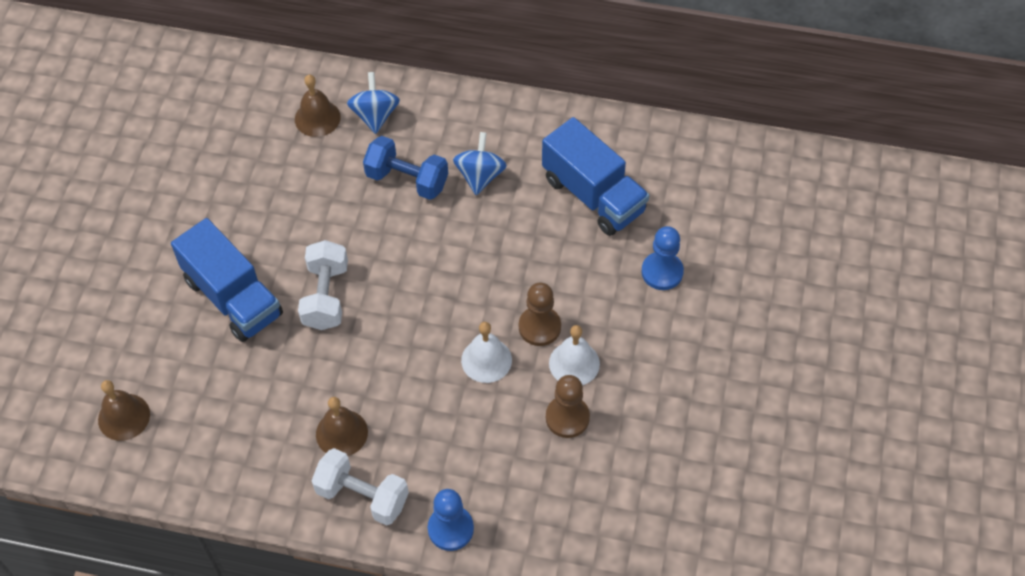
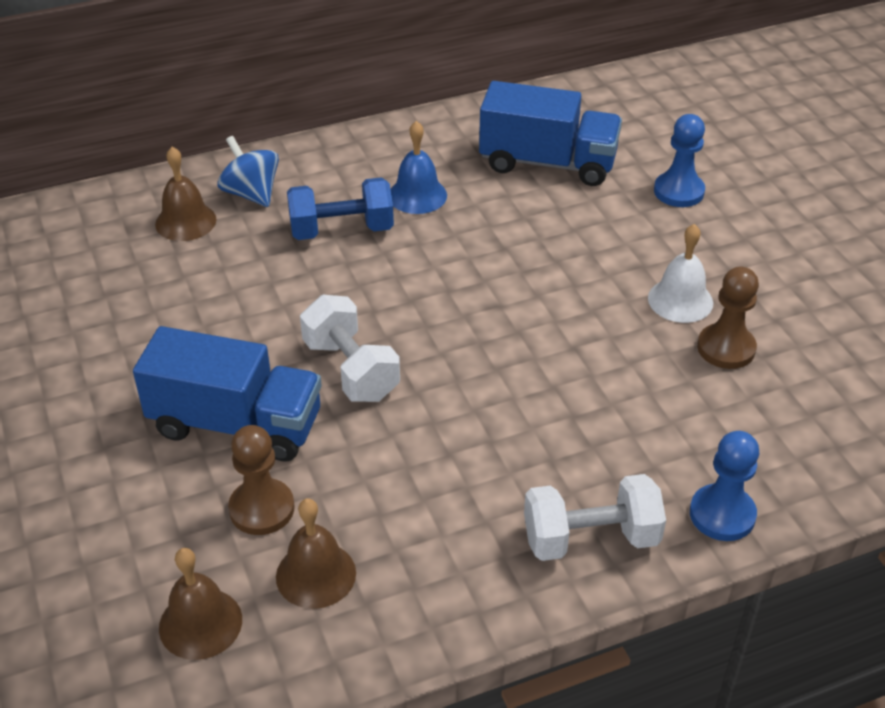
camera: 35 degrees left, 15 degrees down
brown bell [316,397,368,456] -> brown bell moved to [276,498,356,609]
blue spinning top [453,132,507,195] -> blue bell [391,121,447,214]
white bell [461,322,512,383] -> none
brown pawn [519,282,561,346] -> brown pawn moved to [228,425,295,535]

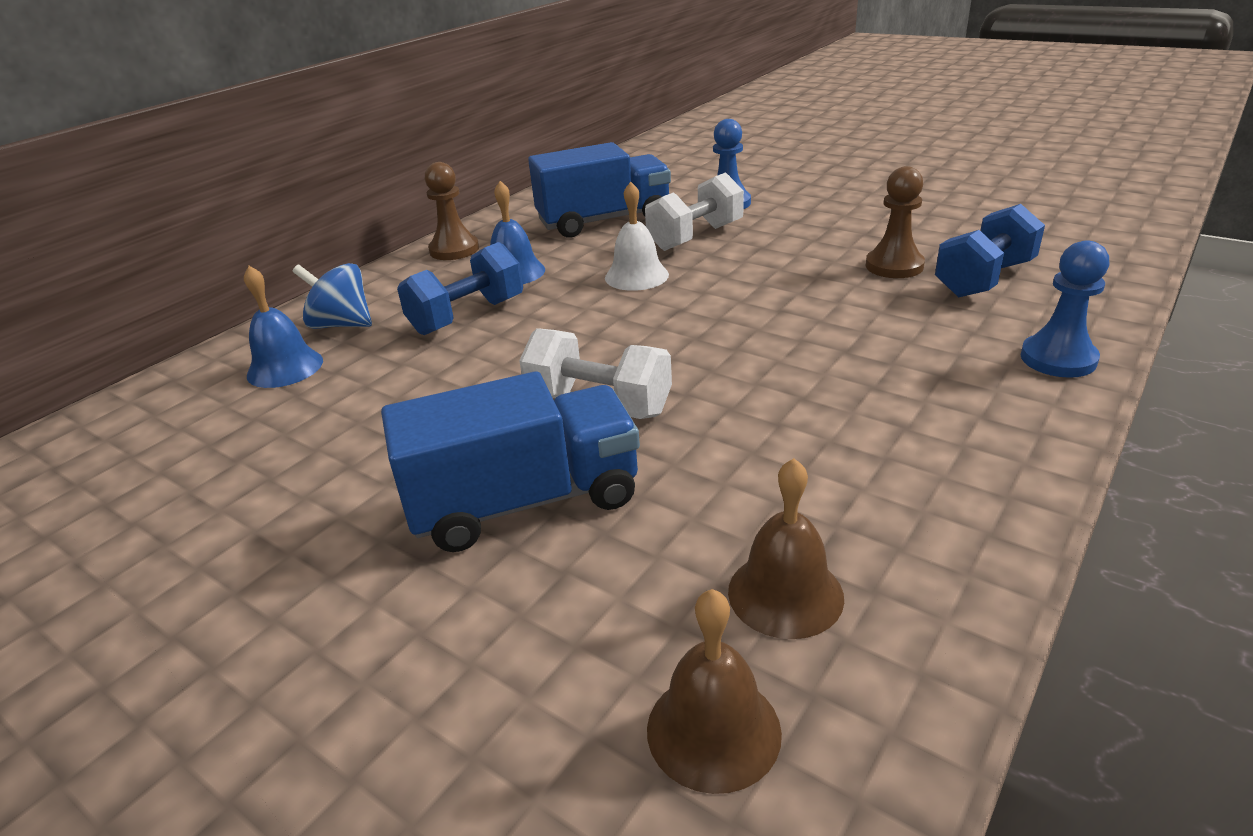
camera: 30 degrees left, 10 degrees down
brown bell [155,147,216,241] -> blue bell [244,266,323,388]
brown pawn [228,425,295,535] -> brown pawn moved to [425,162,479,260]
white dumbbell [524,474,666,561] -> white dumbbell moved to [645,172,744,251]
white bell [648,224,713,323] -> white bell moved to [605,182,669,291]
none -> blue dumbbell [935,204,1045,298]

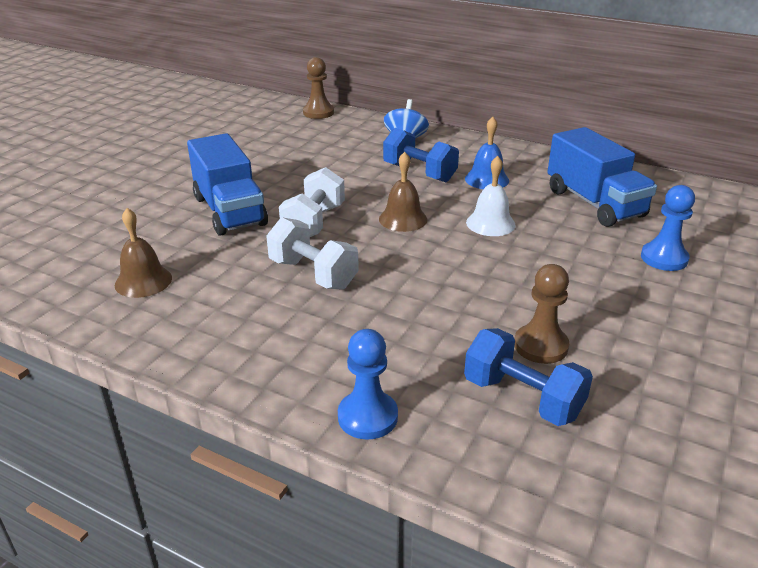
camera: 80 degrees right, 0 degrees up
blue bell [244,266,323,388] -> none
brown pawn [425,162,479,260] -> brown pawn moved to [303,57,334,119]
white dumbbell [645,172,744,251] -> white dumbbell moved to [266,217,359,290]
brown bell [647,589,782,794] -> brown bell moved to [379,152,427,232]

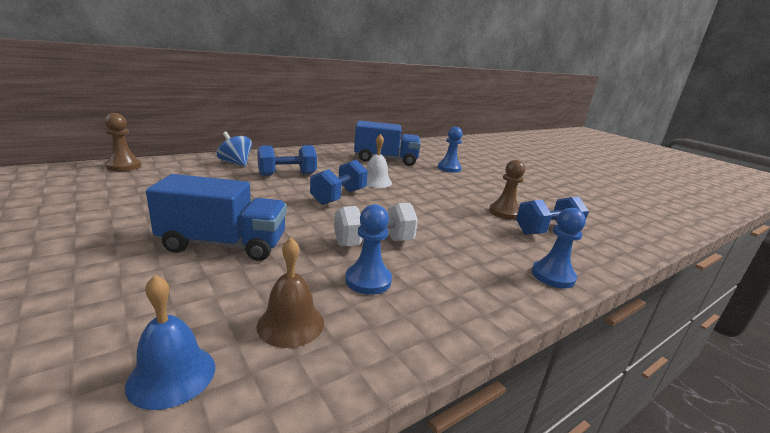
camera: 65 degrees left, 10 degrees down
white dumbbell [279,167,345,237] -> none
brown bell [379,152,427,232] -> blue dumbbell [310,159,368,205]
blue bell [465,117,509,189] -> blue bell moved to [125,275,215,410]
none -> blue pawn [345,204,392,295]

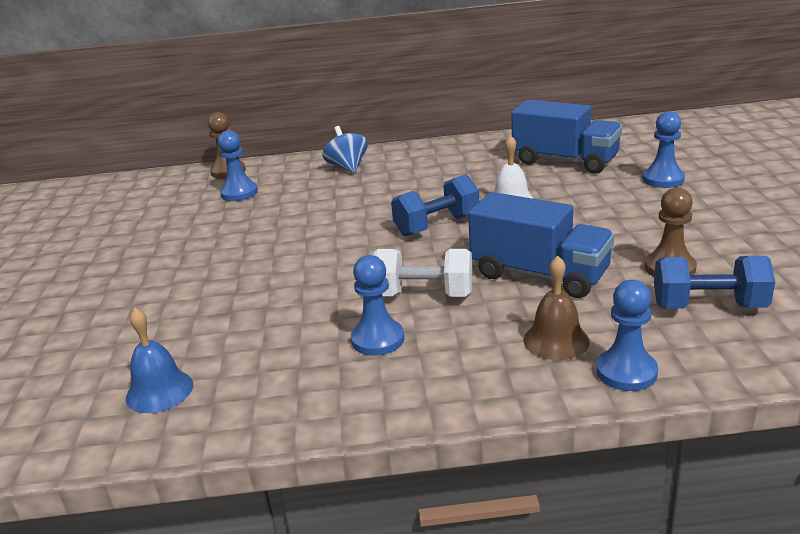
camera: 35 degrees right, 5 degrees up
blue truck [146,174,287,261] -> blue truck moved to [468,192,614,298]
brown bell [256,237,324,348] -> brown bell moved to [524,256,590,360]
blue dumbbell [257,145,317,176] -> none
none -> blue pawn [218,130,258,201]

